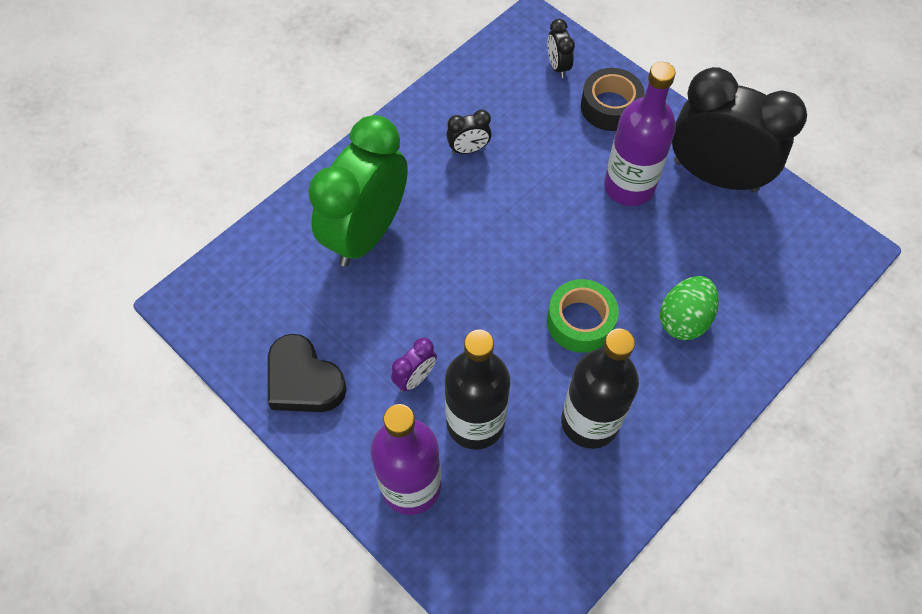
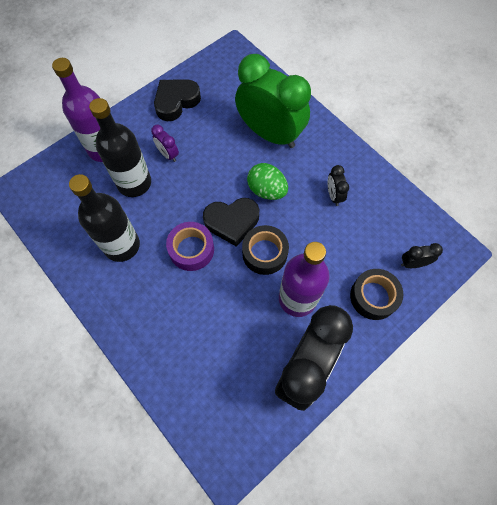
camera: 95 degrees right, 5 degrees up
green tape [547,279,619,353] -> purple tape [166,222,214,271]
green egg [660,276,719,340] -> green egg moved to [247,163,288,200]
none -> black heart [203,198,259,247]
none -> black tape [242,225,289,275]

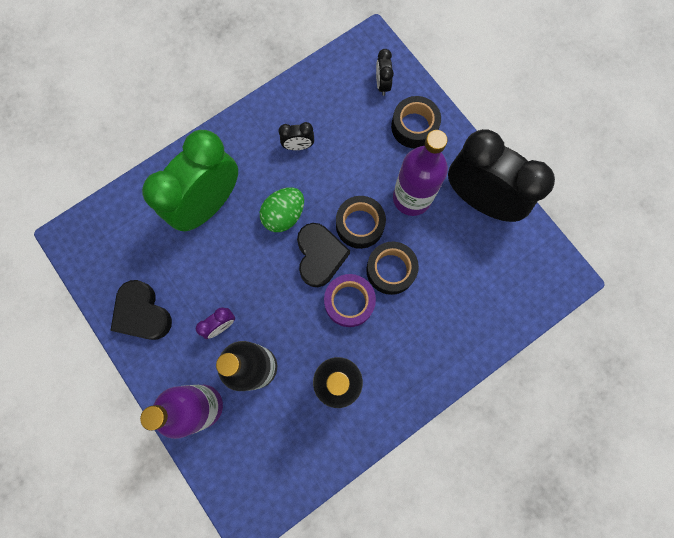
camera: 85 degrees left, 10 degrees up
none -> black tape [366,242,419,295]

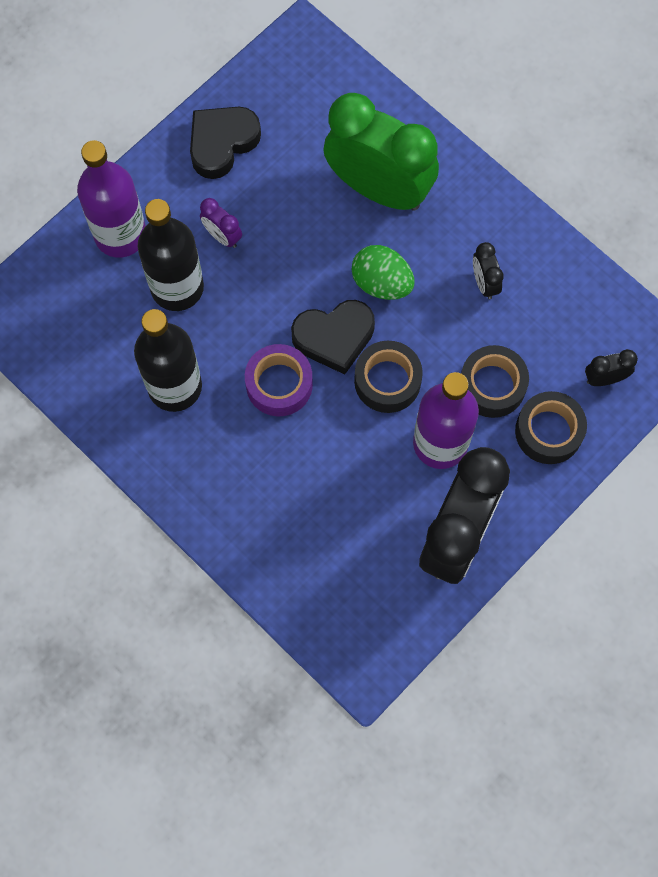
camera: 80 degrees right, 5 degrees down
black tape [366,242,419,295] -> black tape moved to [461,345,529,418]

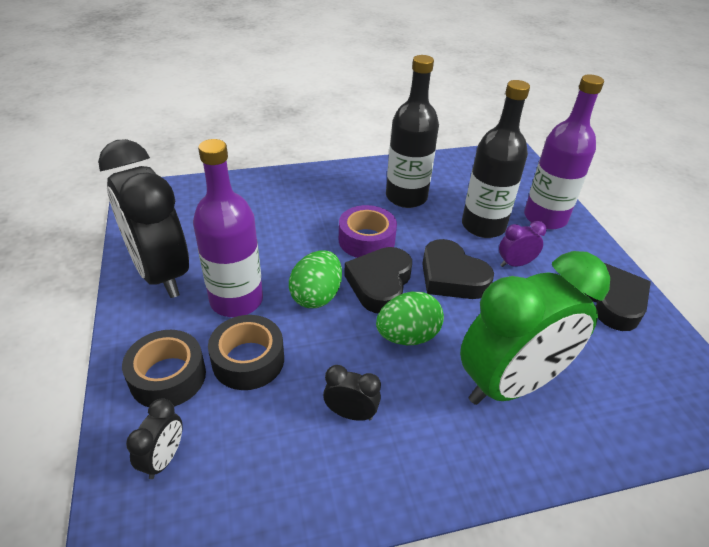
camera: 120 degrees right, 30 degrees down
black tape [354,341,423,413] -> green egg [289,250,342,308]
none -> black heart [422,239,494,299]

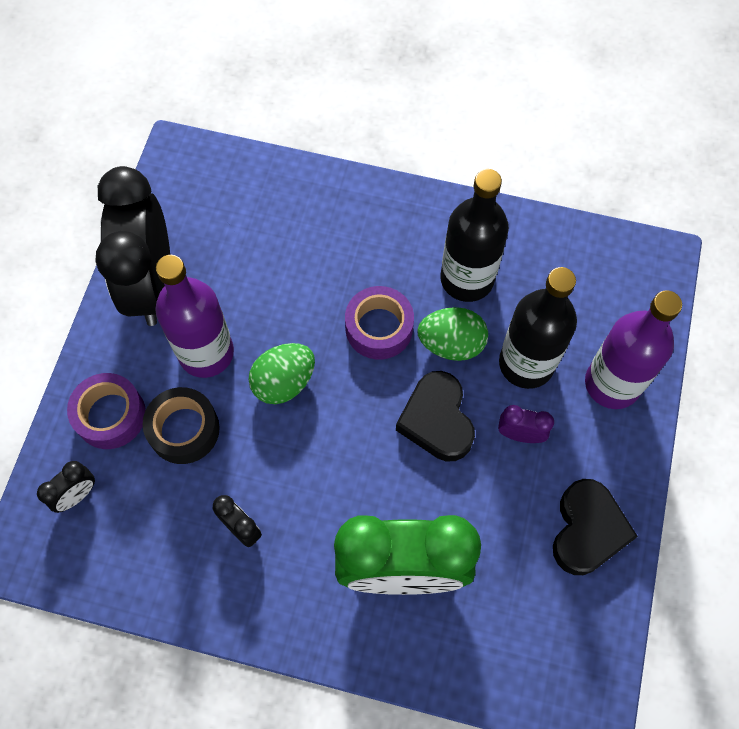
camera: 30 degrees right, 25 degrees up
black tape [122,330,206,407] -> purple tape [67,373,146,449]
black heart [344,247,412,314] -> none
green egg [376,292,444,345] -> green egg moved to [417,307,488,361]

